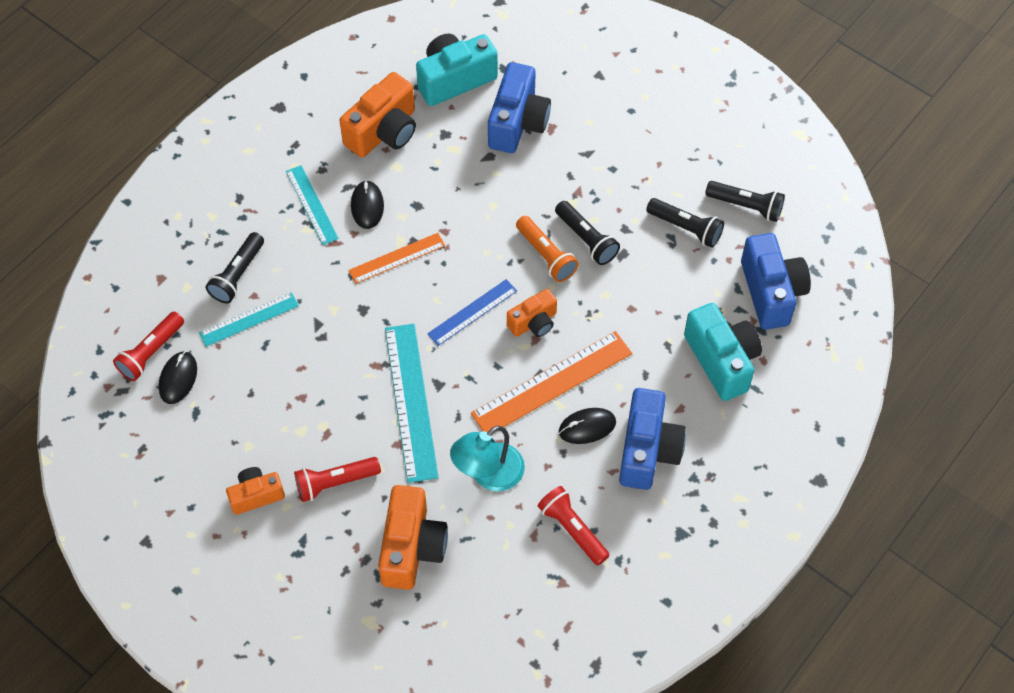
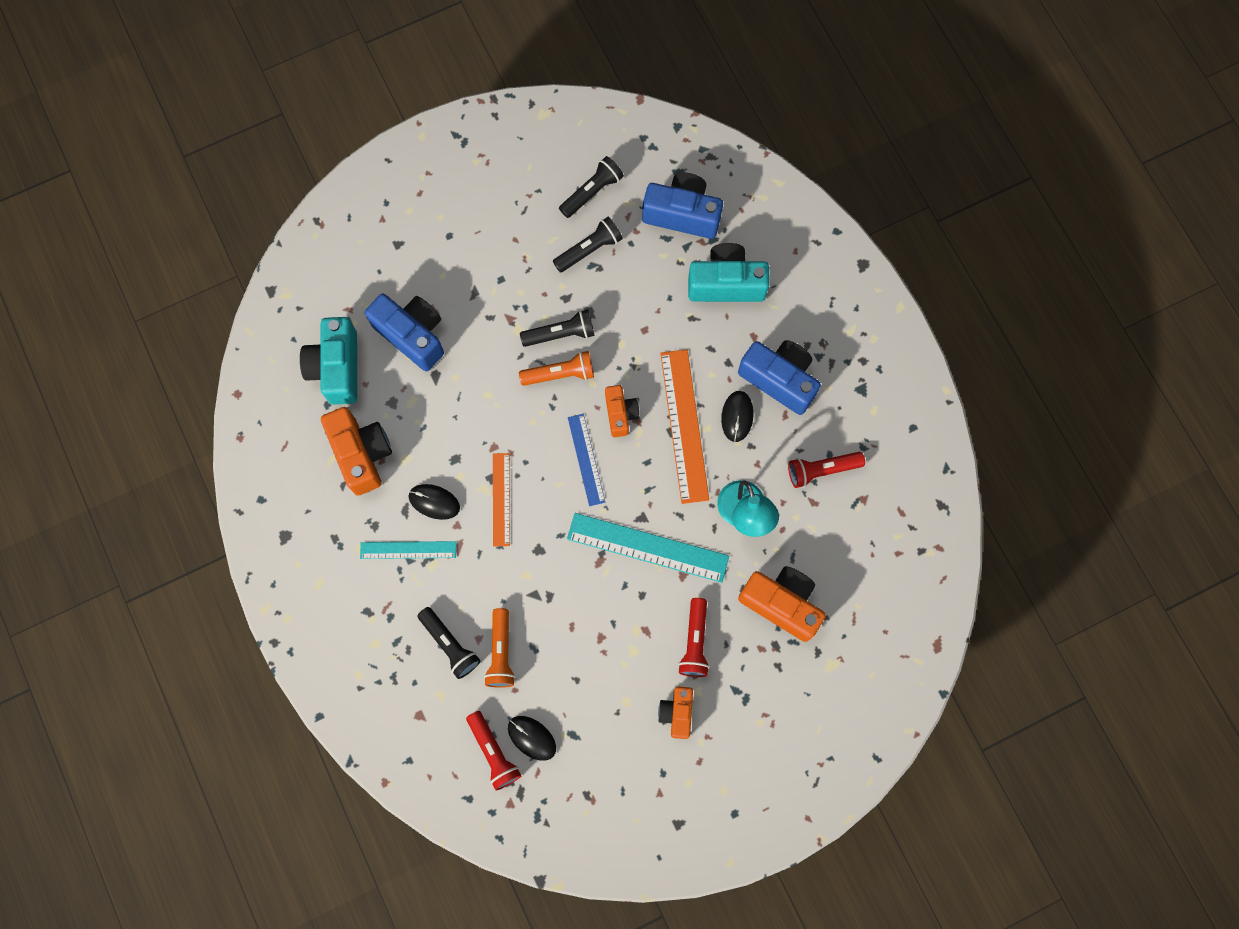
camera: 65 degrees left, 15 degrees up
turquoise ruler [199,292,299,347] -> orange flashlight [484,608,515,688]

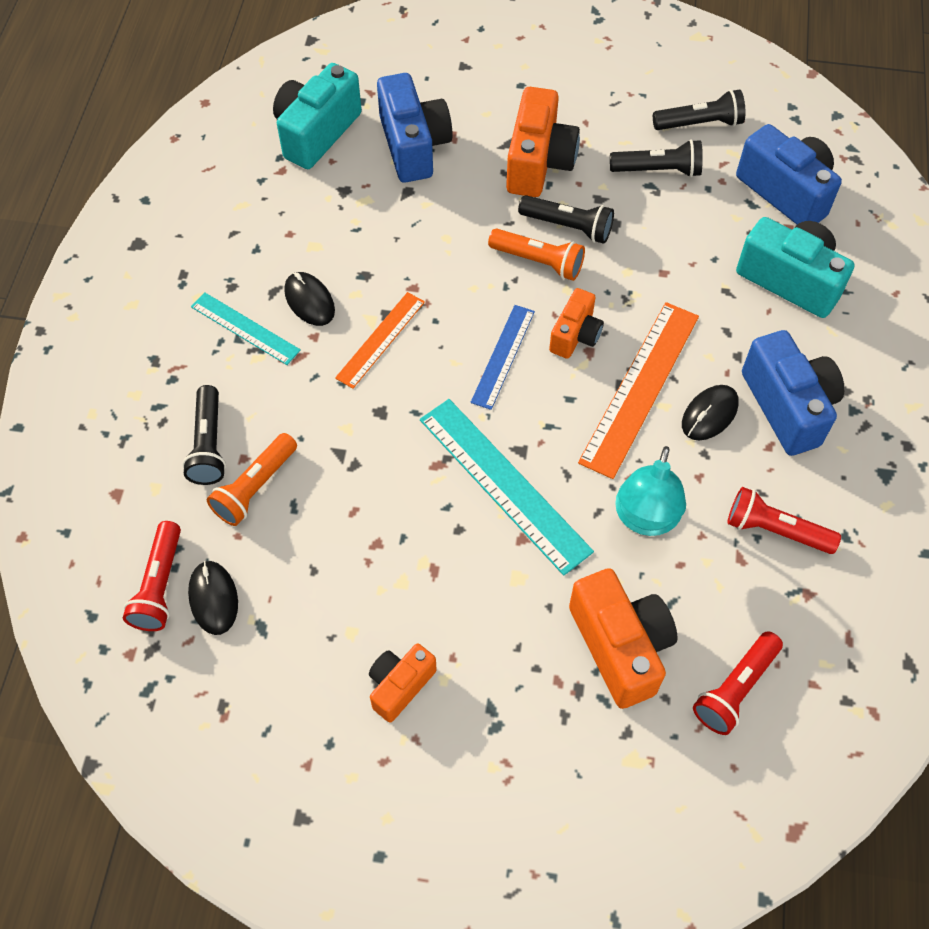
camera: 35 degrees right, 15 degrees down
orange camera [321,407,392,496] -> orange camera moved to [506,87,580,197]
red flashlight [678,598,709,677] -> red flashlight moved to [693,631,783,735]

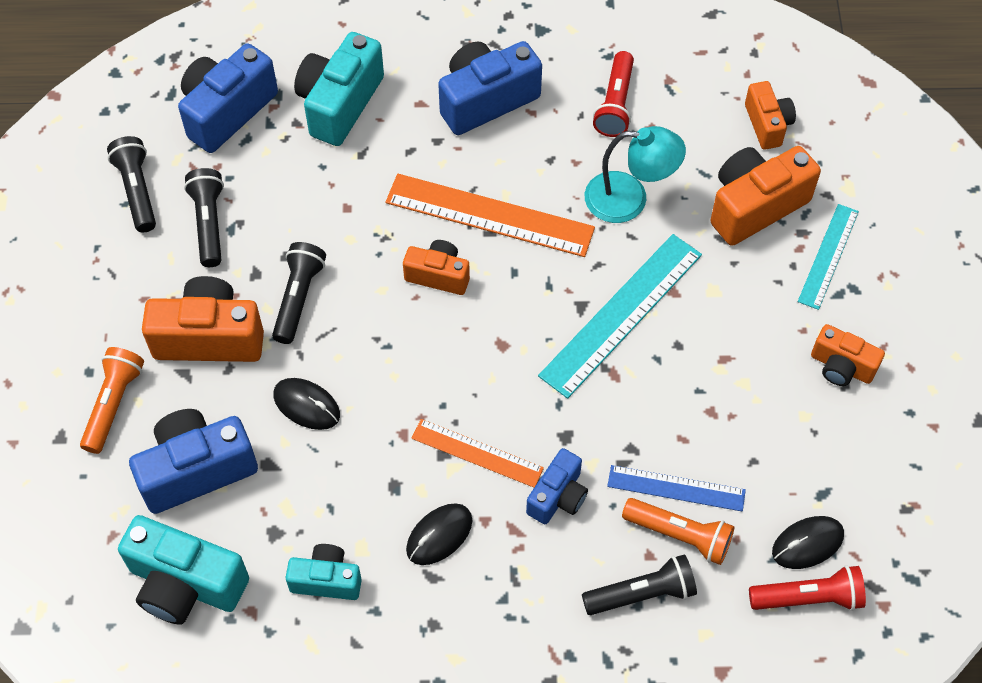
camera: 100 degrees left, 0 degrees up
turquoise ruler [191,292,301,365] -> turquoise ruler moved to [798,204,859,310]
blue ruler [471,305,535,410] -> blue ruler moved to [607,465,746,511]
orange flashlight [488,229,585,281] -> orange flashlight moved to [80,347,144,454]
black mouse [682,385,739,441] -> black mouse moved to [273,378,340,430]
red flashlight [693,631,783,735] -> orange camera [745,81,796,150]
none -> turquoise camera [285,544,362,600]
none -> blue camera [526,448,588,524]

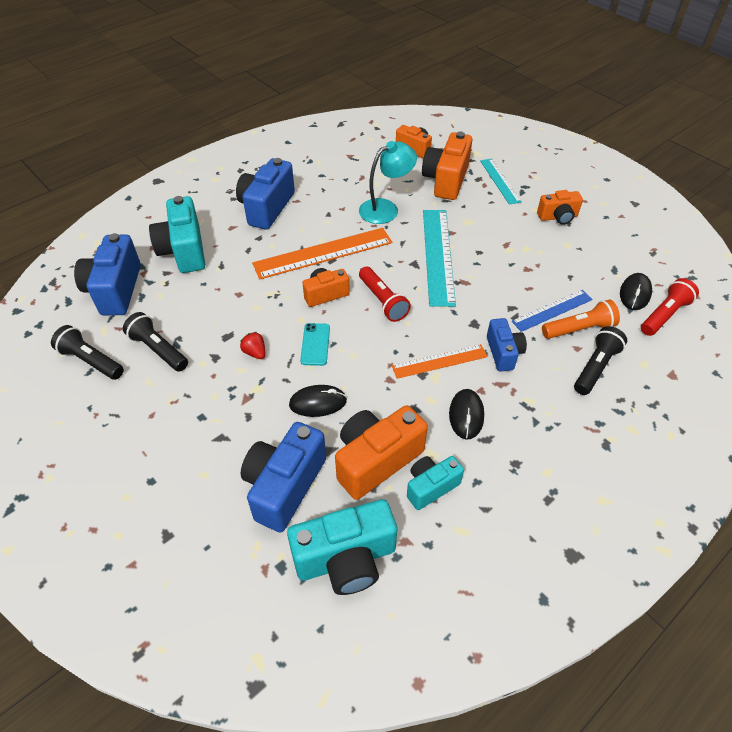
camera: 40 degrees left, 10 degrees down
orange flashlight [80,347,144,454] -> none
orange camera [142,276,264,362] -> orange camera moved to [335,405,428,500]
black flashlight [272,242,326,344] -> red strawberry [240,332,265,359]
red flashlight [593,51,634,137] -> red flashlight moved to [359,267,411,322]
none -> turquoise phone [300,323,330,366]

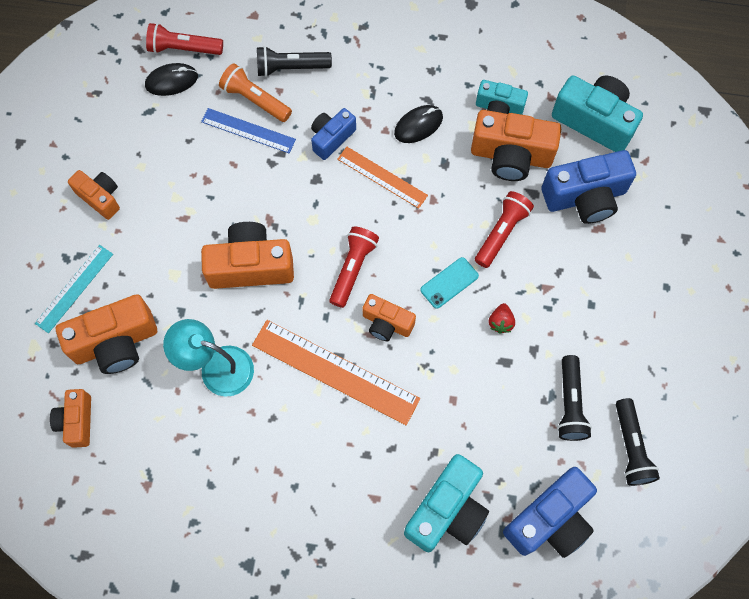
camera: 130 degrees left, 20 degrees up
blue camera [236,158,295,229] -> none
black mouse [289,385,347,417] -> red flashlight [475,191,534,268]
turquoise ruler [423,210,456,307] -> orange camera [201,222,294,289]

